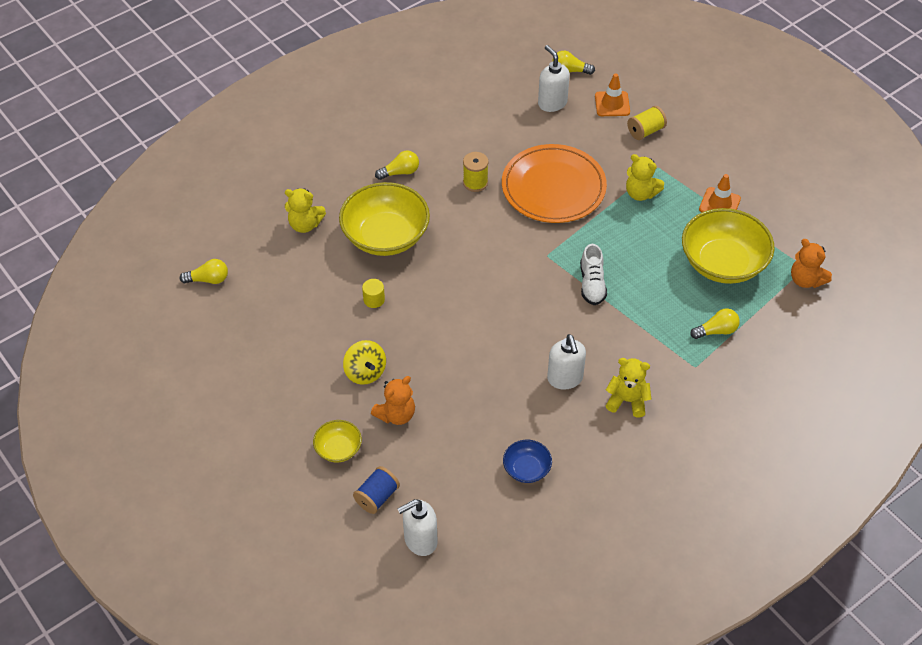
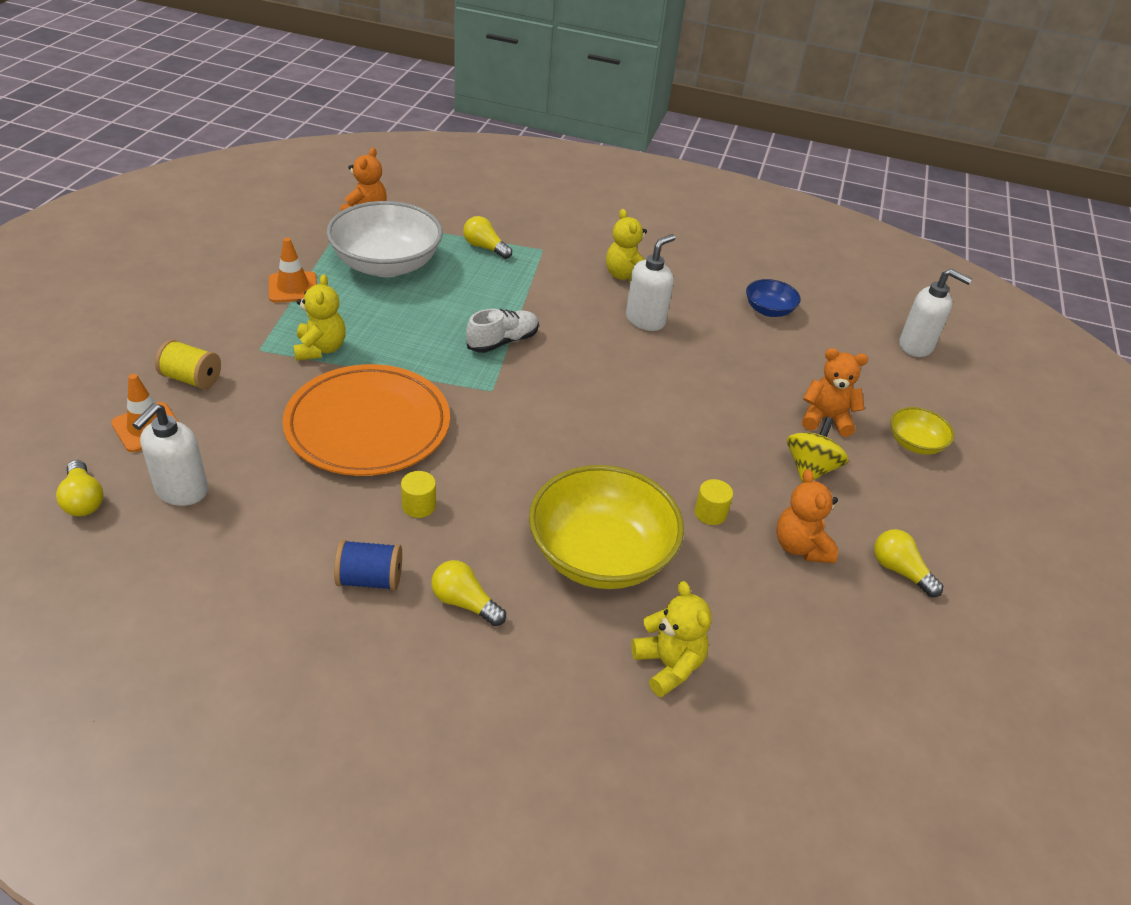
camera: 130 degrees left, 10 degrees down
yellow light bulb [180,259,228,284] -> yellow light bulb moved to [874,529,943,597]
blue spool [353,466,400,514] -> blue spool moved to [334,540,402,591]
yellow spool [463,152,488,192] -> yellow cylinder [401,471,436,518]
yellow bowl [682,208,775,284] -> white bowl [326,201,443,277]
none -> orange teddy bear [776,469,838,563]

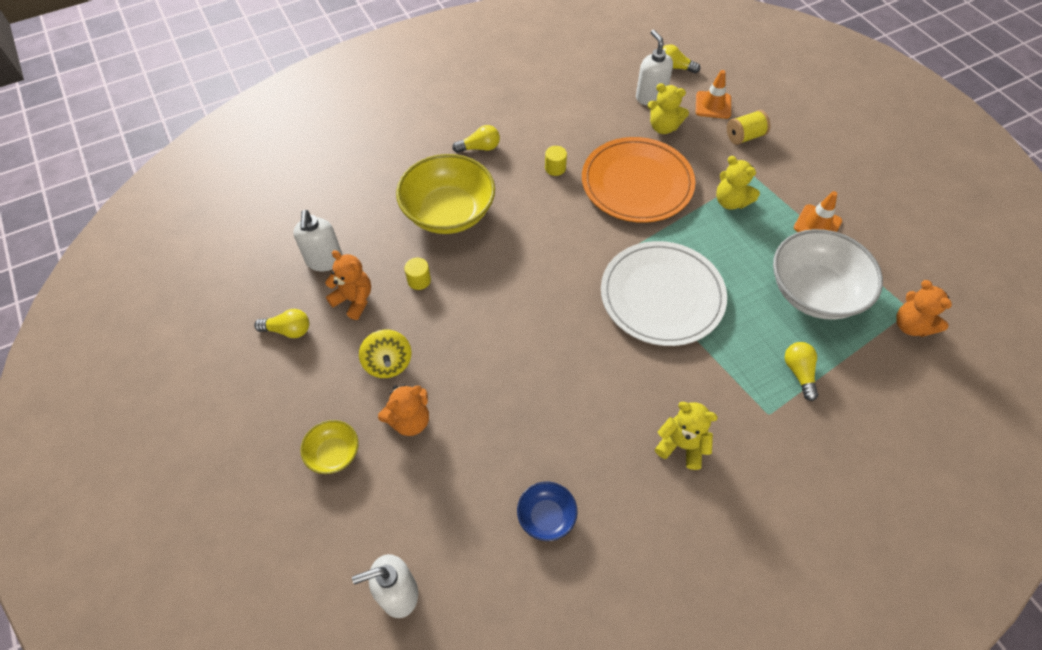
camera: 140 degrees right, 15 degrees up
blue spool [334,540,402,591] -> none
yellow light bulb [463,216,512,259] -> yellow light bulb turned 90 degrees counterclockwise [785,342,818,401]
white shoe [466,309,539,353] -> white plate [601,241,727,346]
white soap dispenser [626,234,676,331] -> white soap dispenser moved to [293,210,343,271]
yellow teddy bear [631,581,712,697] -> yellow teddy bear moved to [647,83,689,134]

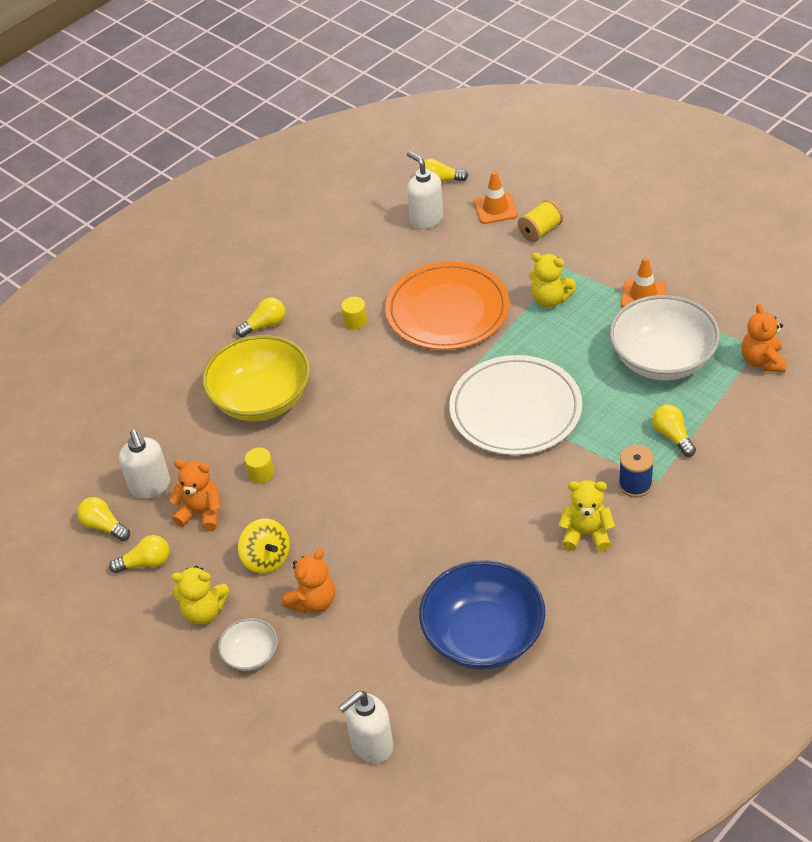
camera: 15 degrees left, 10 degrees down
yellow bowl [300,420,359,474] -> white bowl [218,618,278,671]
blue bowl [517,481,578,541] -> blue bowl [419,560,545,670], size x2.07
yellow teddy bear [647,83,689,134] -> yellow teddy bear moved to [171,566,229,625]
orange teddy bear [896,280,952,337] -> orange teddy bear turned 45 degrees clockwise [741,303,787,372]
none -> yellow light bulb [77,497,130,541]
none -> blue spool [619,445,654,497]

